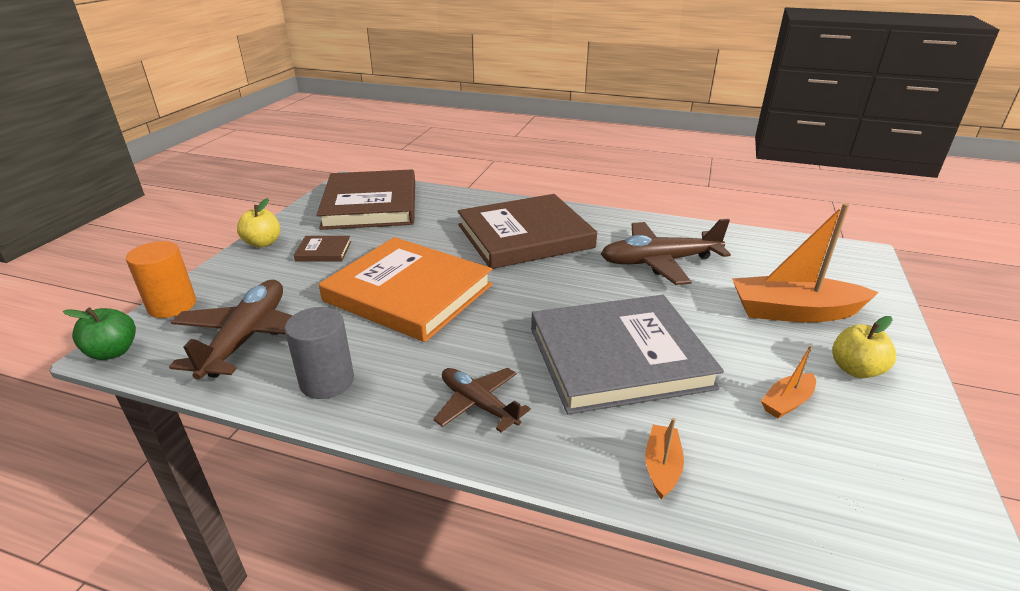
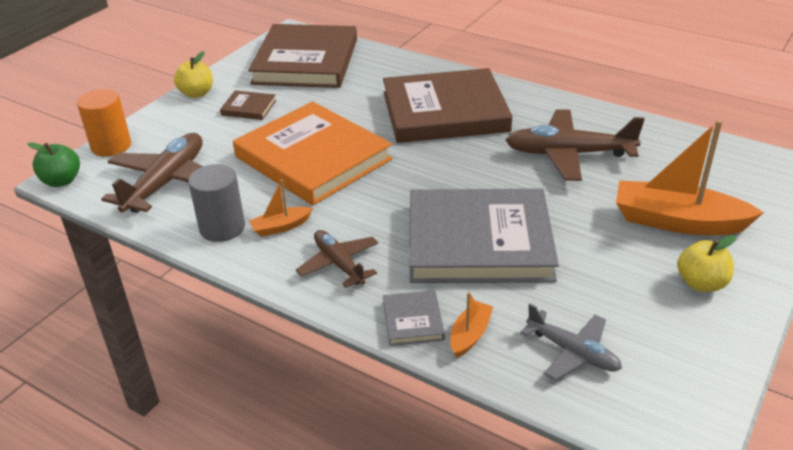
camera: 15 degrees right, 5 degrees up
orange boat [761,345,816,418] -> orange boat moved to [249,179,313,237]
none -> grey book [383,290,445,346]
none -> grey plane [520,304,622,380]

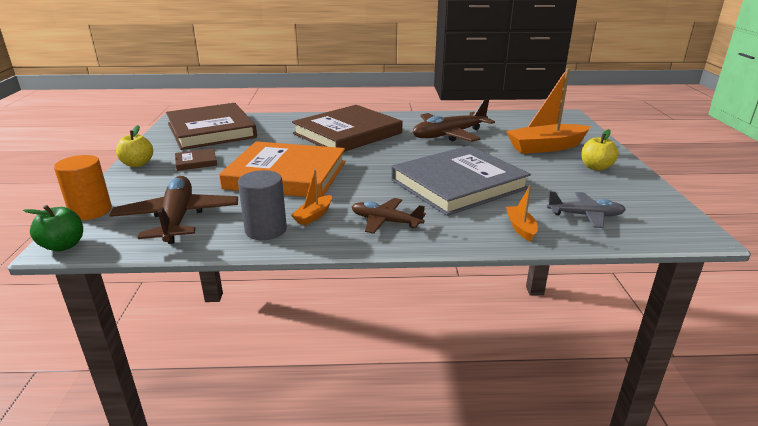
camera: 35 degrees left, 10 degrees down
grey book [383,290,445,346] -> none

